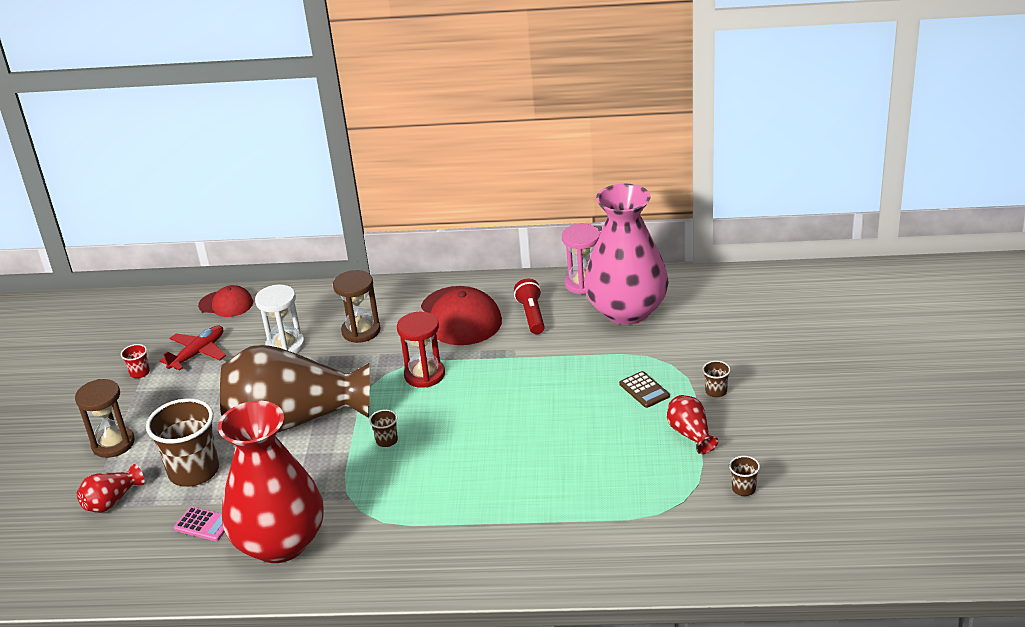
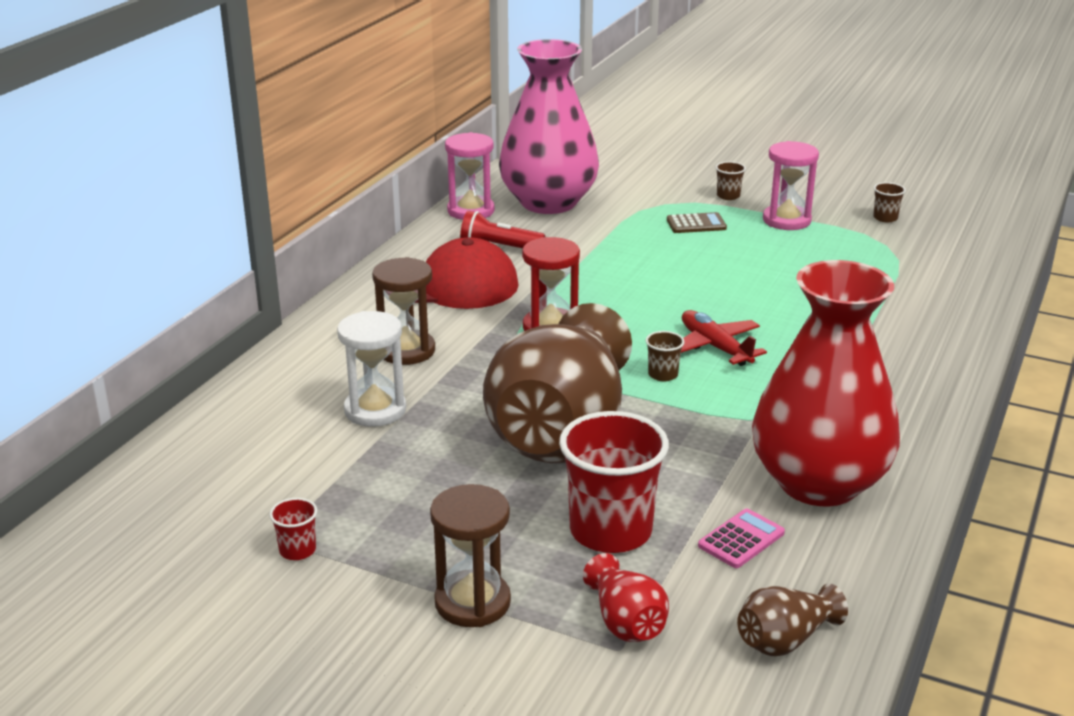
camera: 70 degrees left, 5 degrees down
brown cup [146,398,219,487] -> red cup [559,411,669,553]
red plane [159,325,226,370] -> red plane moved to [681,310,767,366]
red cap [198,285,253,317] -> none
red vase [667,395,718,454] -> pink hourglass [763,141,819,230]
none -> brown vase [737,583,848,656]

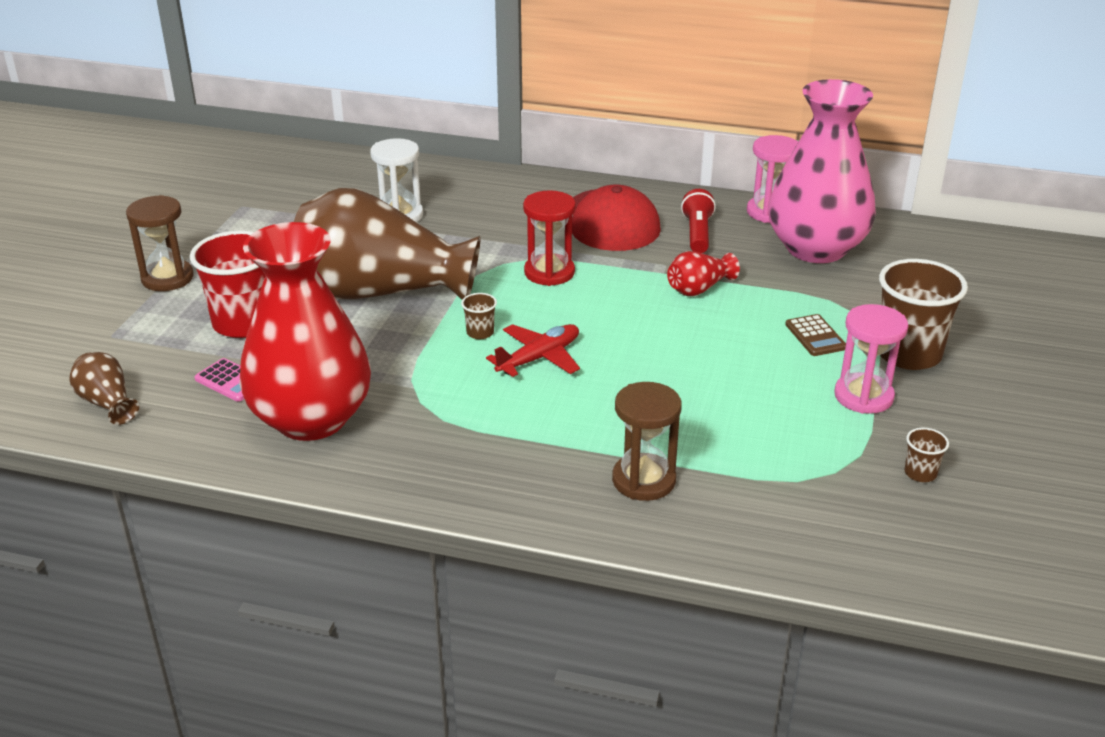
camera: 80 degrees right, 5 degrees up
red cup [269,498,317,560] -> none
brown hourglass [372,257,435,365] -> brown hourglass moved to [612,382,682,501]
red vase [583,553,669,642] -> red vase moved to [667,251,740,296]
brown cup [715,161,746,200] -> brown cup [879,259,968,370], size x2.30

